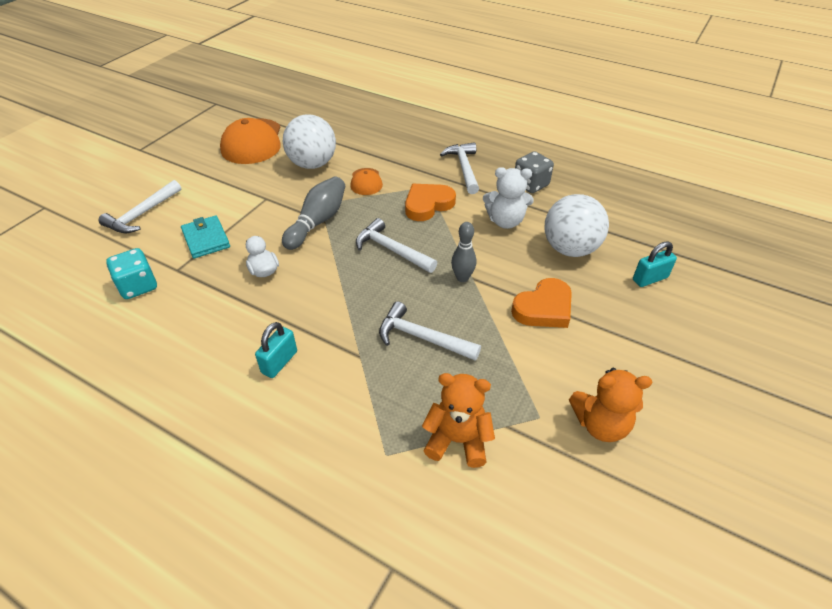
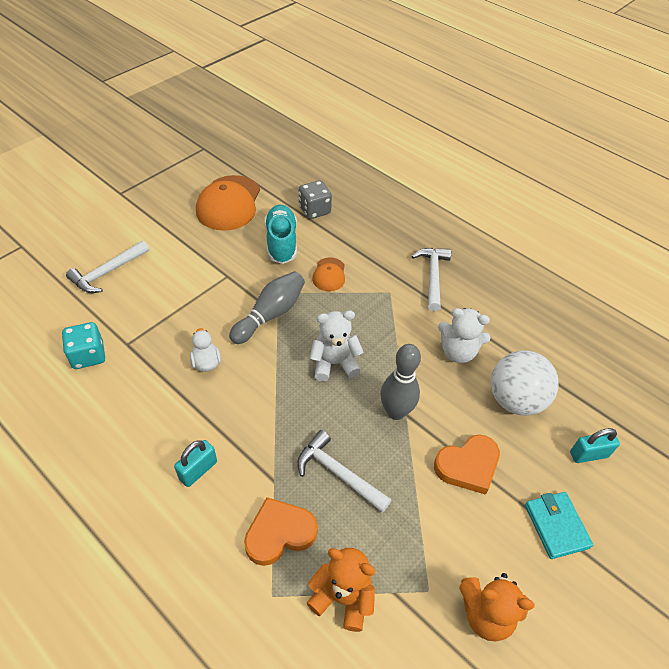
camera: 10 degrees right, 5 degrees up
turquoise wallet [181,216,230,258] -> turquoise wallet moved to [525,492,593,559]
white ball [283,114,336,169] -> turquoise shoe [264,205,297,264]
white hammer [356,218,437,273] -> white teddy bear [310,310,363,381]
orange heart [405,184,456,221] -> orange heart moved to [244,497,318,566]
grey bowling pin [451,222,476,282] -> grey bowling pin [380,344,421,420], size x1.51
grey dice [515,151,554,193] -> grey dice moved to [299,180,332,219]

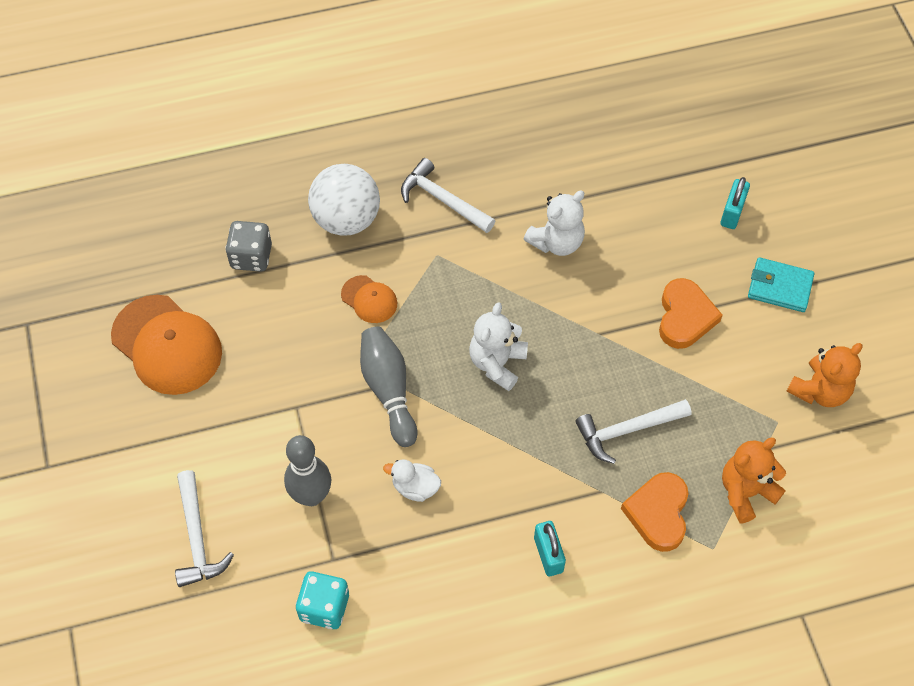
camera: 55 degrees left, 10 degrees up
turquoise shoe [264,205,297,264] -> none
grey bowling pin [380,344,421,420] -> grey bowling pin moved to [284,435,331,506]
white ball [491,350,559,416] -> white ball moved to [308,164,380,236]

